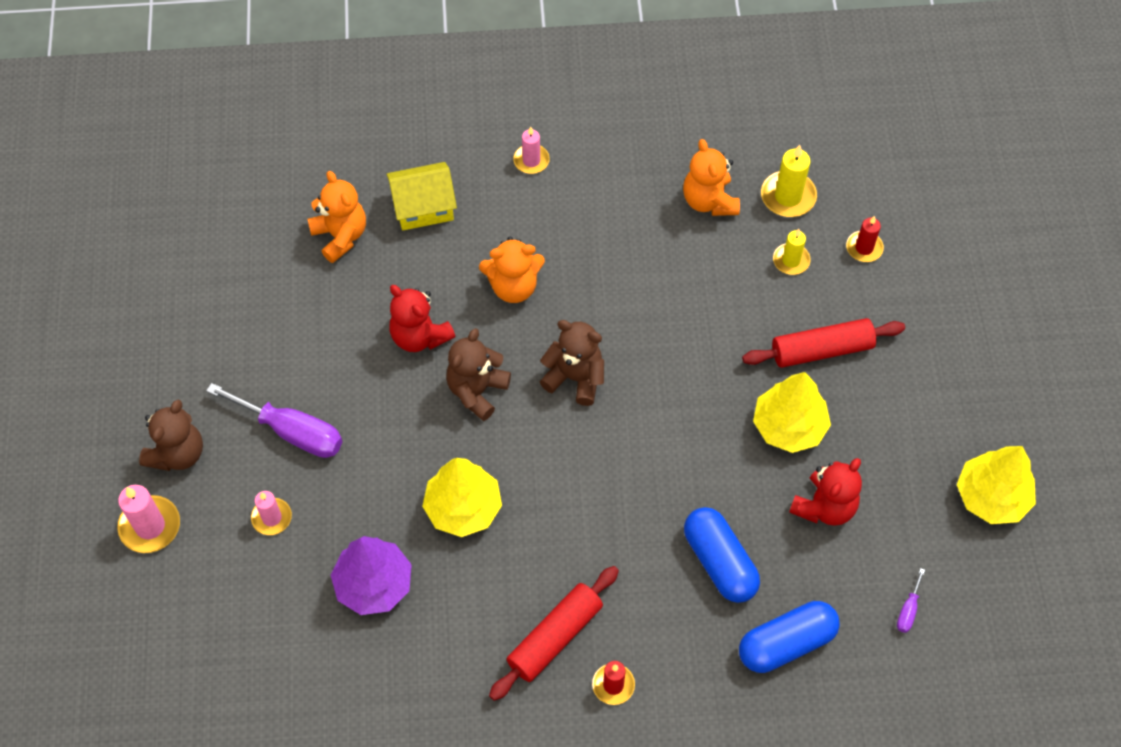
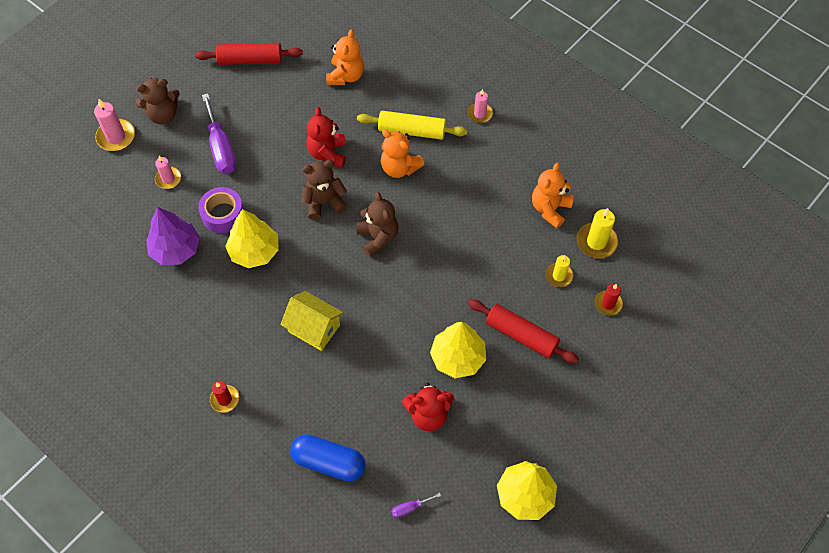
camera: 45 degrees right, 0 degrees up
yellow house [386,162,457,230] -> yellow house moved to [281,291,344,351]
red rolling pin [489,566,619,701] -> red rolling pin moved to [195,43,303,65]
blue capsule [684,507,760,603] -> none
none -> purple tape [198,187,244,233]
none -> yellow rolling pin [357,111,468,140]

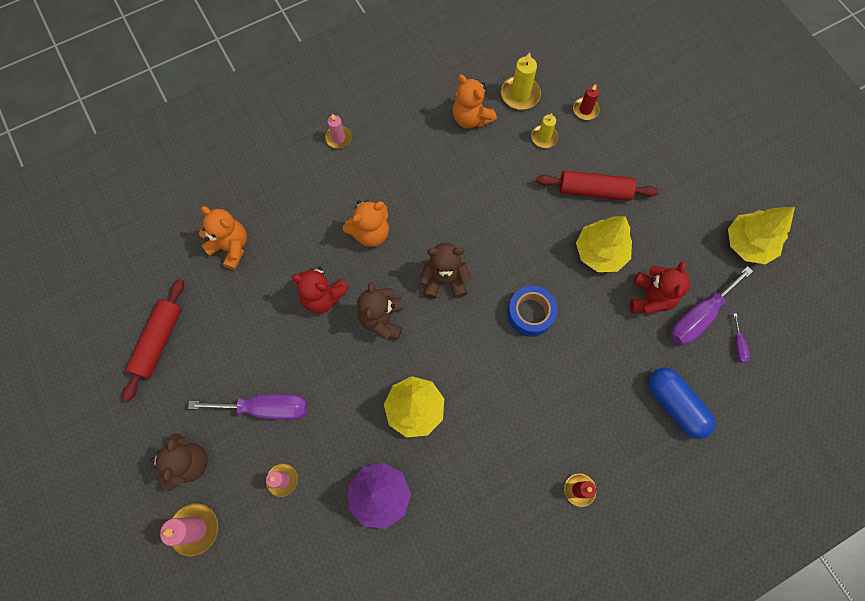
camera: 70 degrees left, 10 degrees up
purple tape [198,187,244,233] -> none
yellow house [281,291,344,351] -> none
blue capsule [290,434,366,482] -> blue capsule turned 75 degrees counterclockwise [648,368,716,439]
yellow rolling pin [357,111,468,140] -> none
red rolling pin [468,299,579,364] -> red rolling pin turned 45 degrees clockwise [536,171,659,201]
none -> blue tape [507,286,557,337]
none -> purple screwdriver [670,266,753,345]

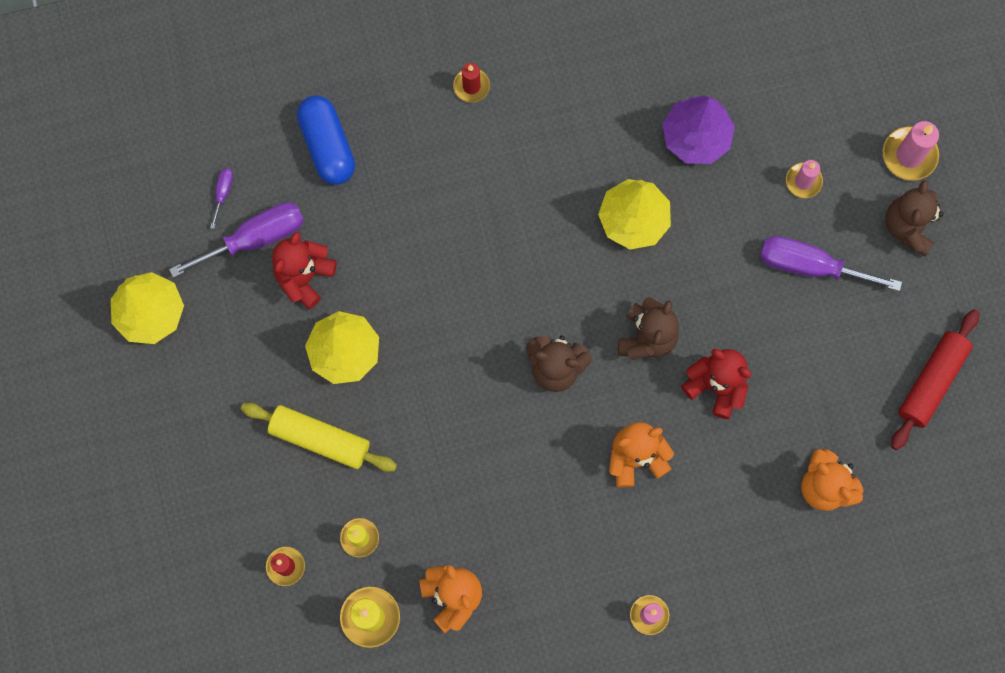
camera: 165 degrees left, 5 degrees up
blue tape [507,286,557,337] -> none
red rolling pin [536,171,659,201] -> yellow rolling pin [241,403,397,472]

